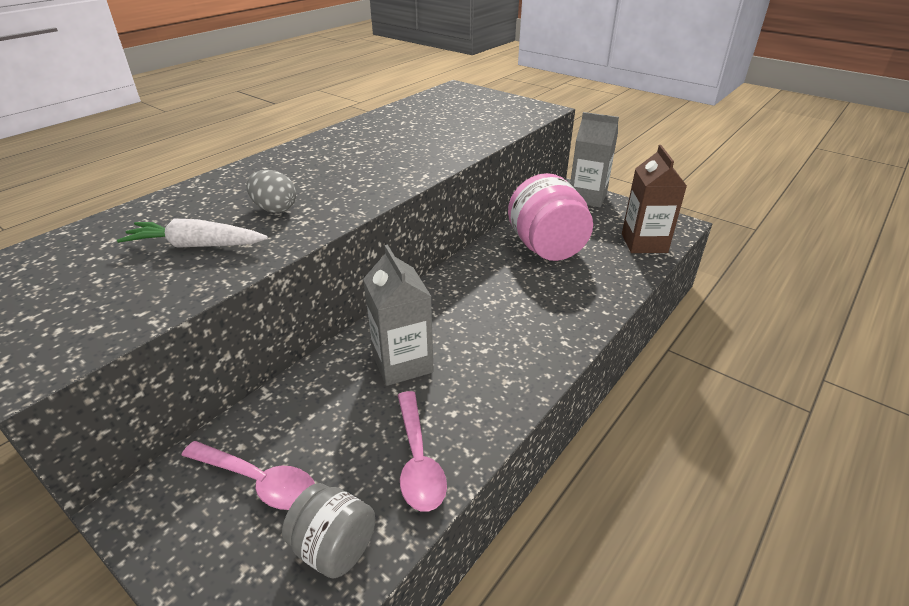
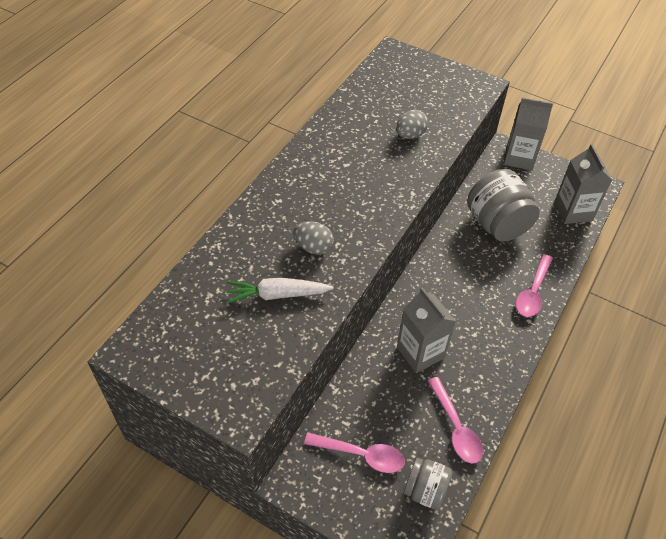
camera: 10 degrees left, 15 degrees up
pink jar [508,173,593,261] -> grey jar [467,169,540,242]
brown carton [622,145,687,253] -> grey carton [554,144,612,224]
none -> grey egg [396,110,428,139]
none -> pink spoon [516,254,553,317]

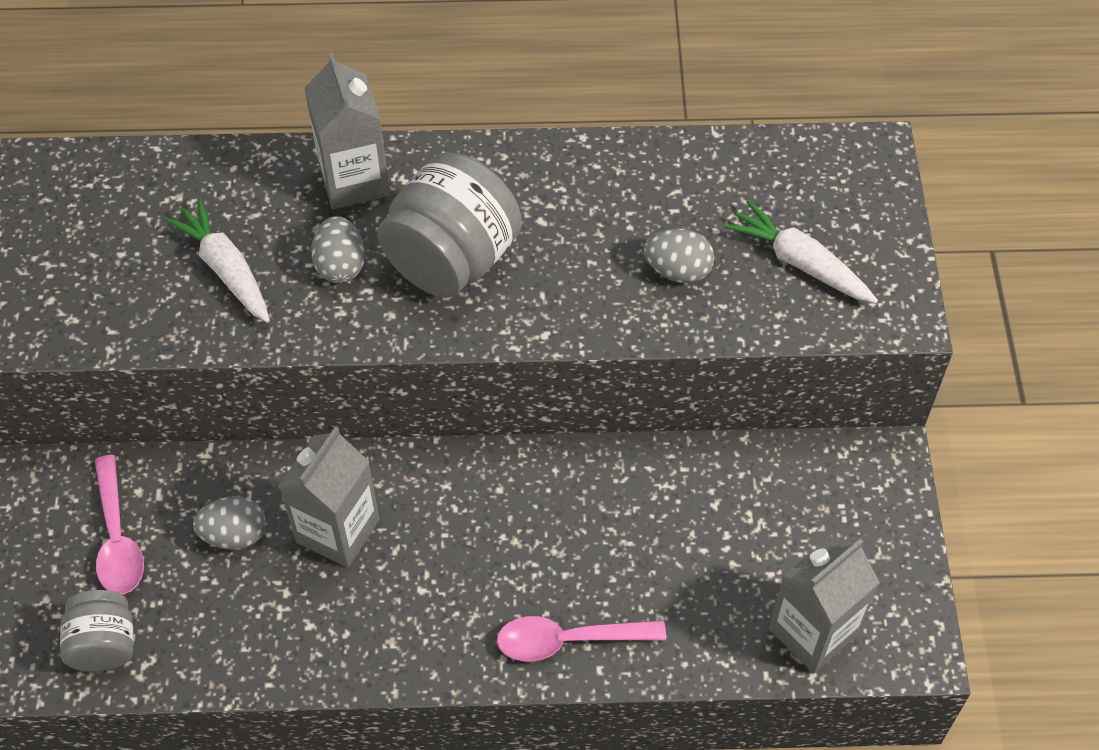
camera: 60 degrees right, 5 degrees up
pink spoon [428,377,483,463] -> none
grey jar [467,169,540,242] -> grey jar moved to [377,152,522,298]
grey carton [504,97,553,170] -> grey carton moved to [304,53,390,209]
none -> grey egg [193,496,266,550]
none -> white carrot [724,200,878,303]

